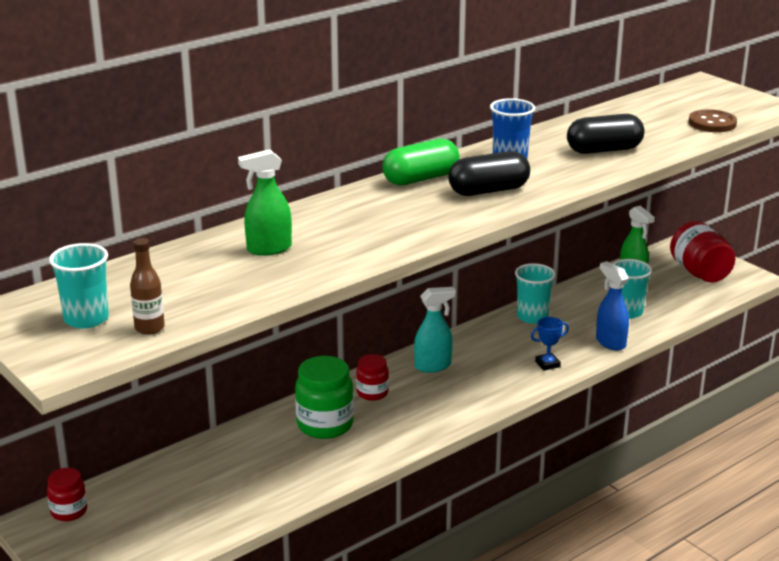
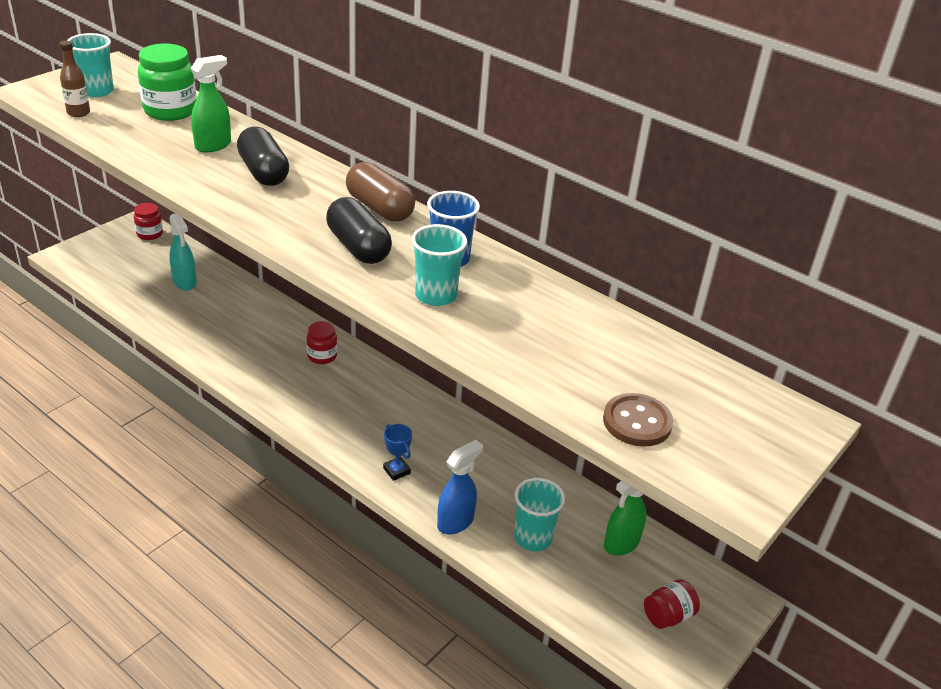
camera: 75 degrees right, 10 degrees up
green spray bottle [238,149,292,256] -> green spray bottle turned 75 degrees clockwise [191,55,231,153]
green jar [295,356,354,439] -> green jar moved to [138,44,196,121]
green capsule [382,138,460,186] -> brown capsule [346,162,415,222]
turquoise spray bottle [414,287,456,373] -> turquoise spray bottle moved to [169,213,197,291]
turquoise cup [515,263,556,324] -> turquoise cup moved to [412,224,467,306]
black capsule [567,114,645,154] -> black capsule moved to [237,127,289,186]
red jar [670,221,735,283] -> red jar [644,579,700,629], size x0.58

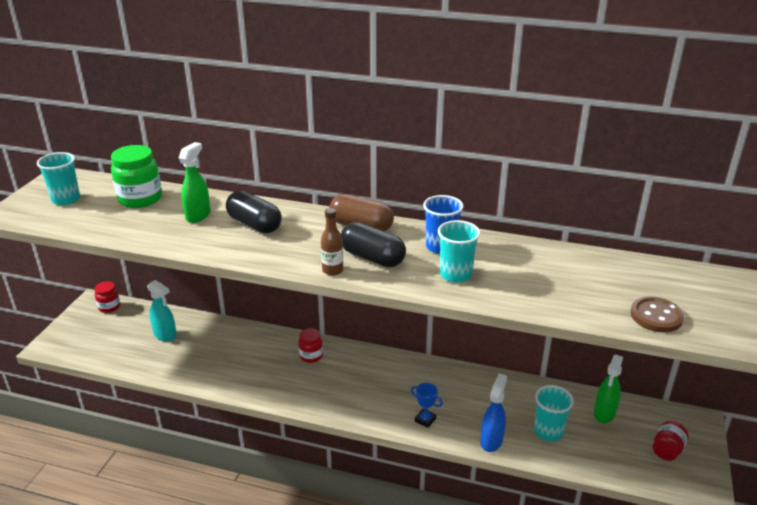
camera: 20 degrees left, 5 degrees down
brown bottle [60,41,90,117] -> brown bottle moved to [321,208,343,276]

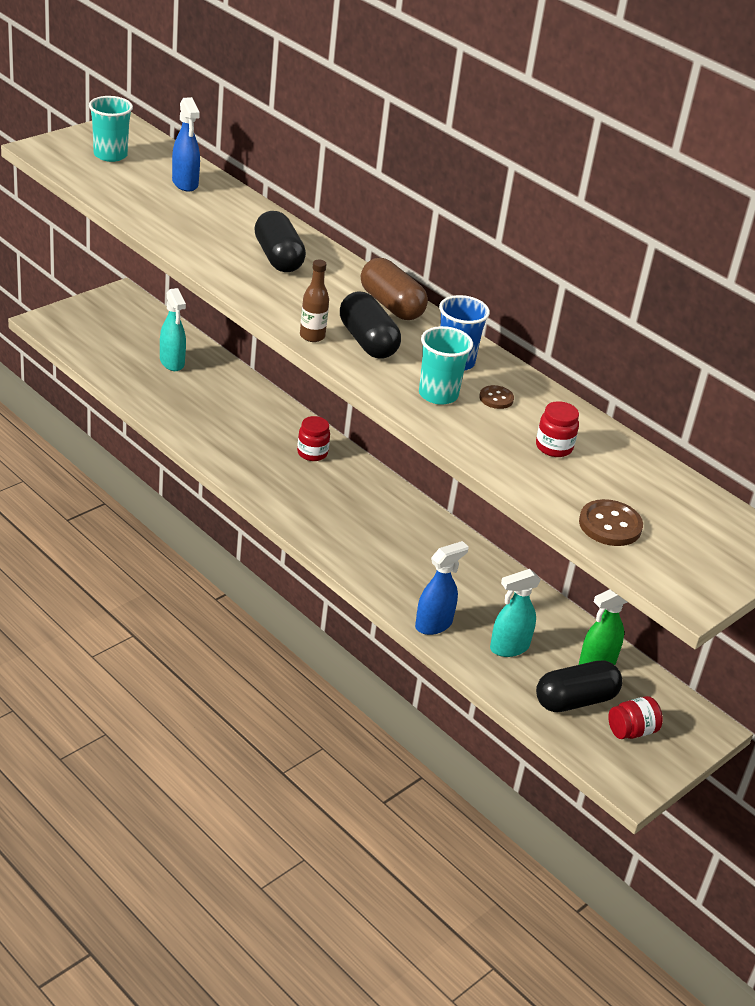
camera: 25 degrees right, 5 degrees up
red jar [95,281,120,313] -> red jar moved to [536,401,579,457]
green jar [111,145,162,208] -> blue spray bottle [172,97,200,192]
green spray bottle [179,142,210,223] -> none
blue trophy [411,383,443,428] -> none
turquoise cup [534,385,574,441] -> turquoise spray bottle [490,569,541,657]
none -> brown button [479,385,514,409]
none -> black capsule [536,660,622,712]

